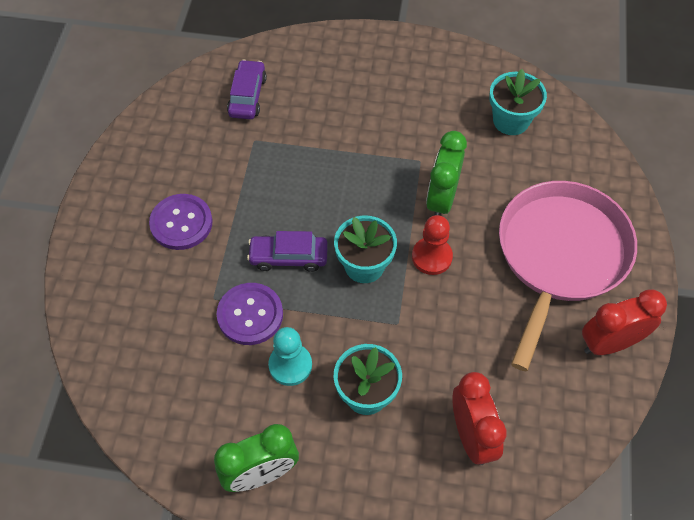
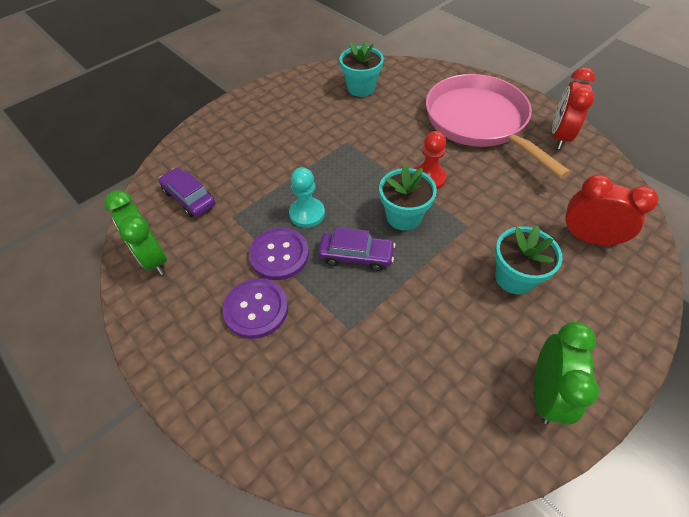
camera: 50 degrees left, 5 degrees down
purple button [217,283,283,345] -> purple button moved to [249,228,309,280]
purple car [247,231,328,272] -> purple car turned 120 degrees counterclockwise [318,227,396,271]
turquoise pawn [268,327,312,386] -> turquoise pawn moved to [289,167,325,228]
green clock [426,131,467,215] -> green clock moved to [104,190,167,275]

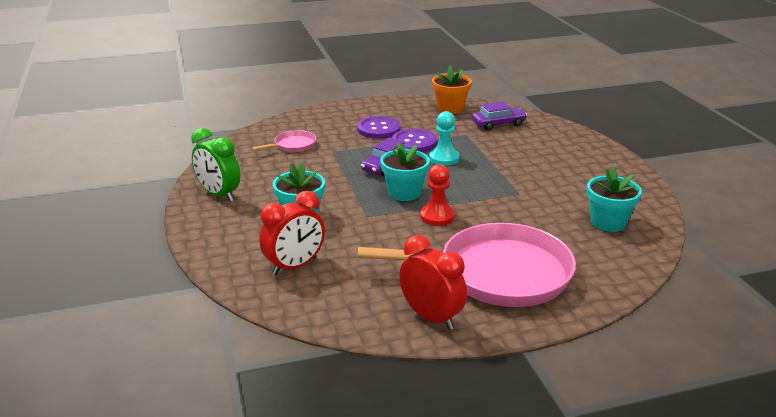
camera: 115 degrees right, 25 degrees down
green clock [104,190,167,275] -> orange flower pot [432,65,472,114]
none -> pink pan [251,130,316,152]

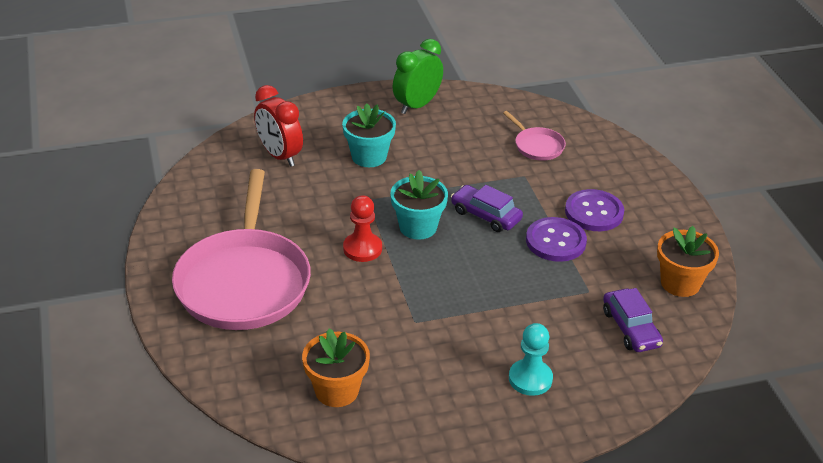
camera: 90 degrees right, 10 degrees up
red clock [399,235,467,330] -> none
turquoise pawn [429,111,460,166] -> turquoise pawn moved to [509,323,553,396]
turquoise flower pot [587,167,642,232] -> orange flower pot [302,328,370,407]

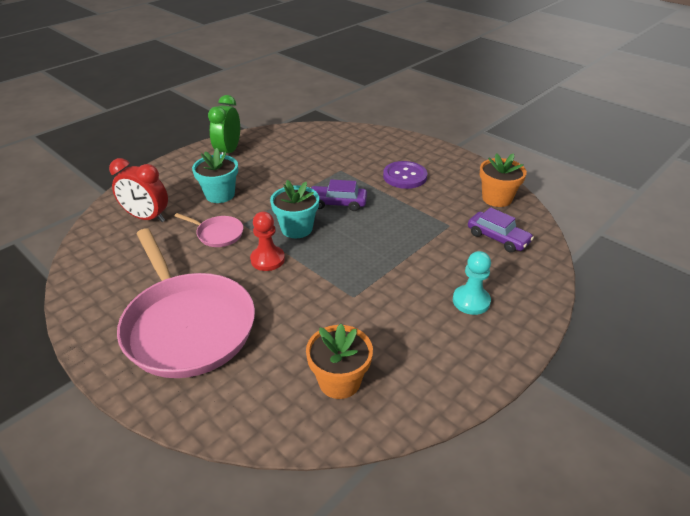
camera: 30 degrees left, 0 degrees up
pink pan [503,111,566,161] -> pink pan moved to [175,213,243,247]
purple button [526,217,587,262] -> none

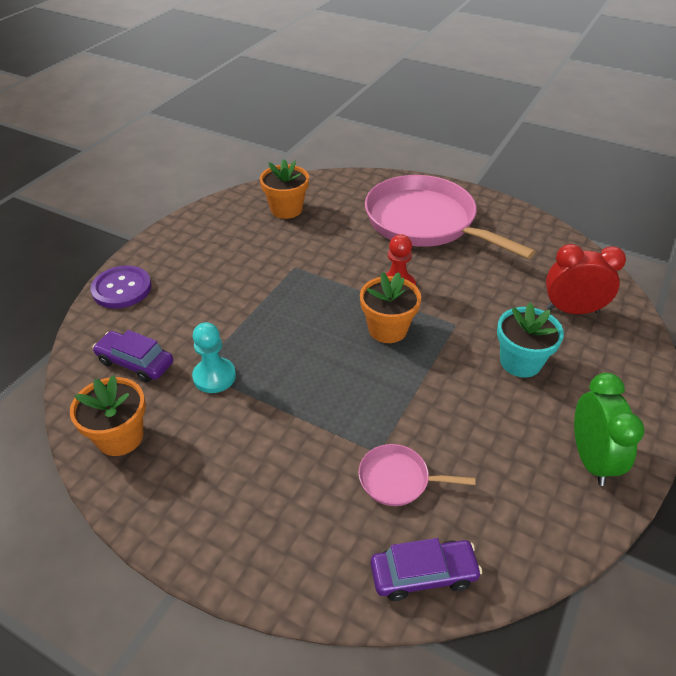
camera: 165 degrees right, 5 degrees up
pink pan [175,213,243,247] -> pink pan moved to [358,444,475,506]
turquoise flower pot [270,180,319,238] -> orange flower pot [360,272,421,343]
purple car [310,180,367,211] -> purple car moved to [370,538,482,601]
purple button [383,161,427,189] -> purple button moved to [90,265,152,309]
turquoise pawn [453,251,491,315] -> turquoise pawn moved to [192,322,236,393]

